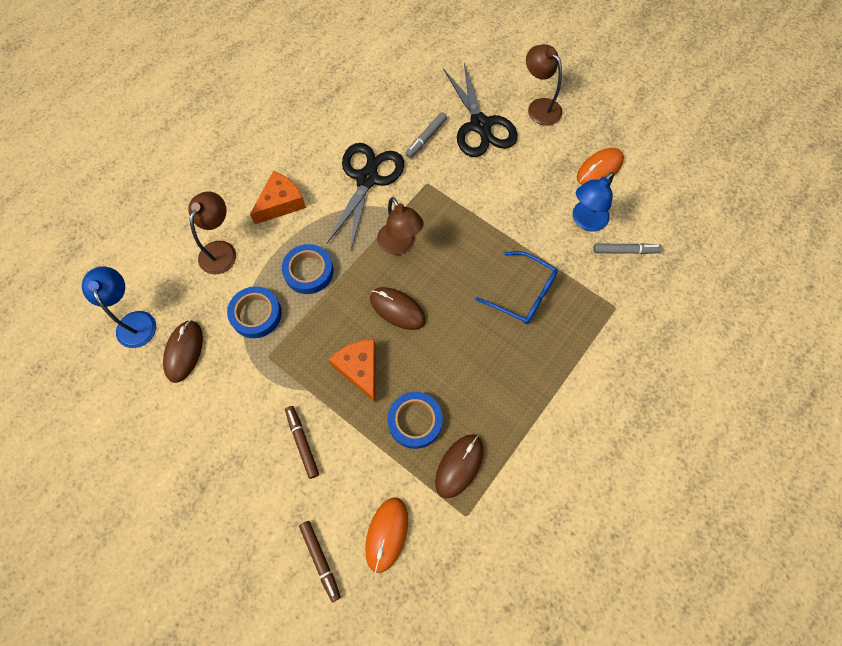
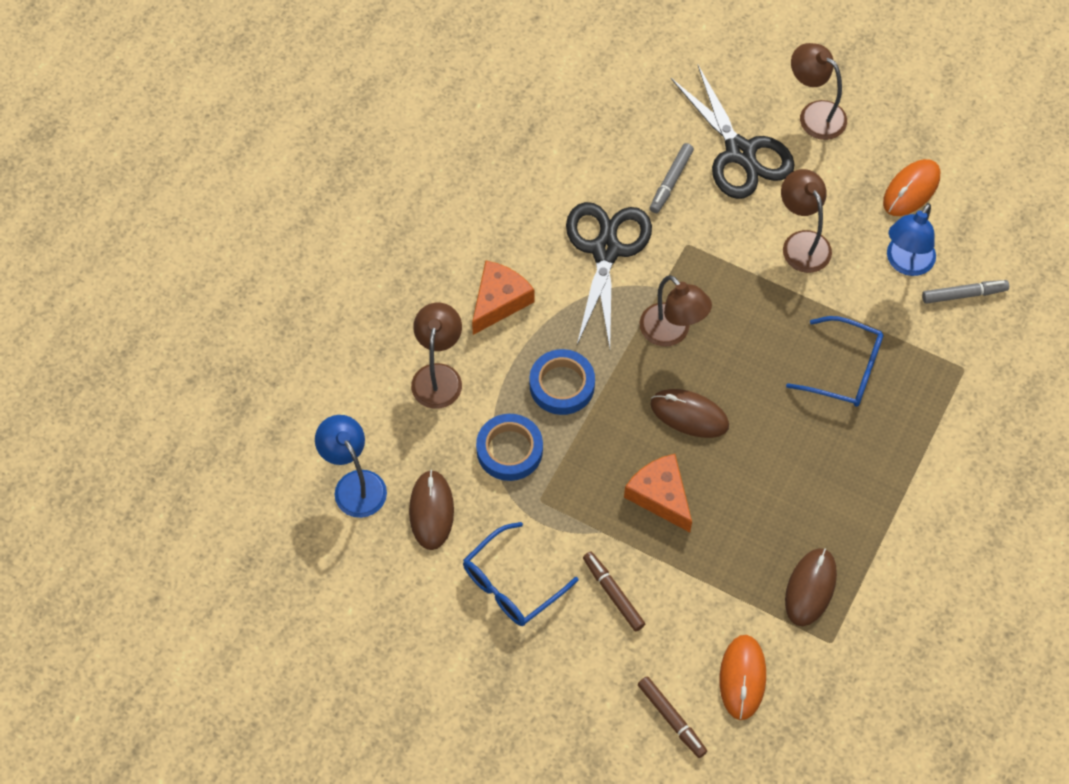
camera: 10 degrees left, 5 degrees down
blue tape [388,392,443,449] -> none
none -> blue glasses [463,522,578,626]
none -> brown lamp [781,169,832,273]

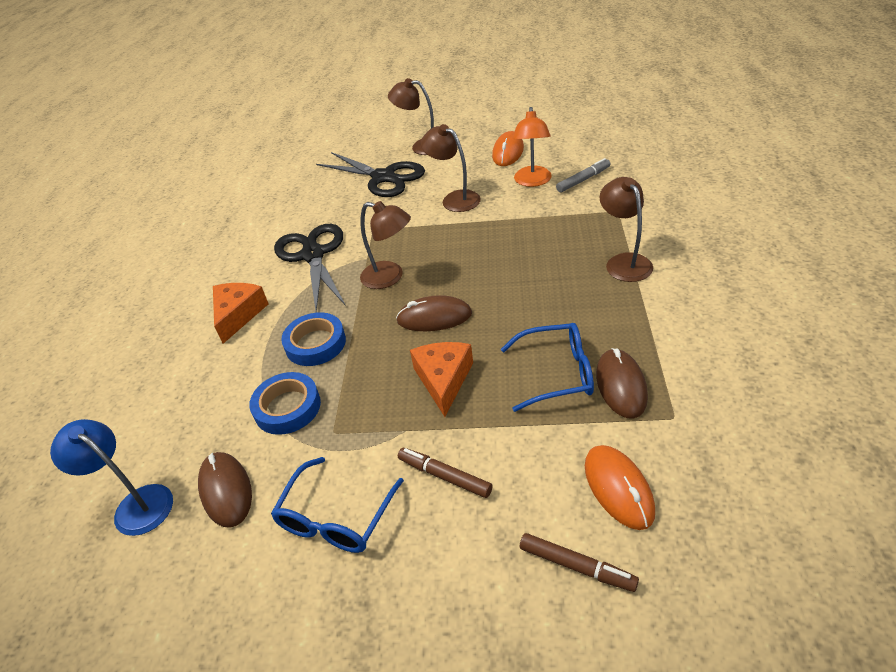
camera: 20 degrees left, 20 degrees down
brown lamp [411,303,462,409] -> brown lamp moved to [600,177,653,282]
orange cheese [624,454,692,532] -> orange cheese turned 60 degrees clockwise [410,342,473,417]
grey marker [650,143,694,213] -> none
blue glasses [786,316,884,407] -> blue glasses moved to [501,323,594,412]
blue lamp [887,203,936,276] -> orange lamp [512,107,552,187]

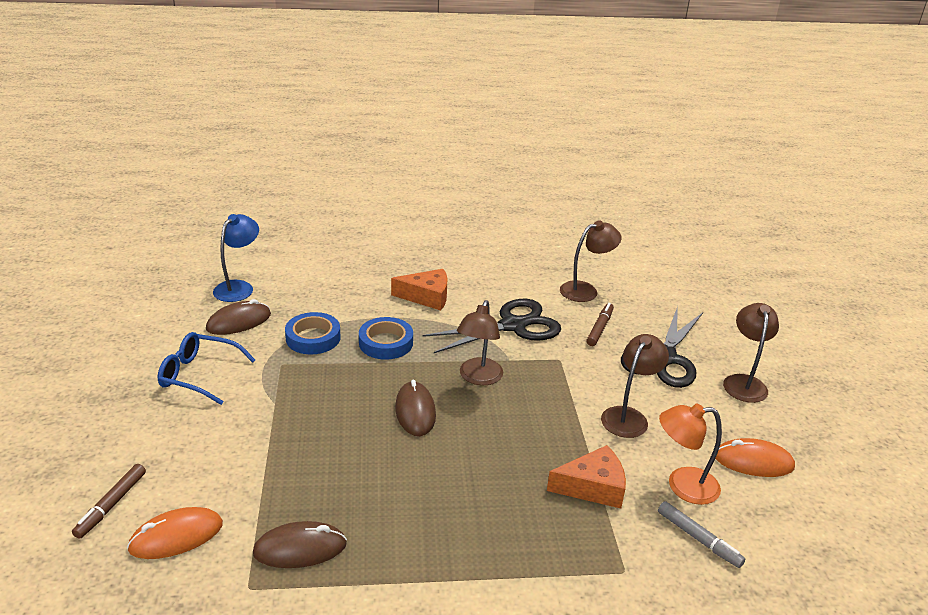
camera: 75 degrees right, 10 degrees down
brown marker [398,448,493,498] -> brown marker moved to [587,303,614,346]
orange cheese [410,342,473,417] -> orange cheese moved to [547,445,626,509]
blue glasses [501,323,594,412] -> none
brown lamp [600,177,653,282] -> brown lamp moved to [560,220,622,302]

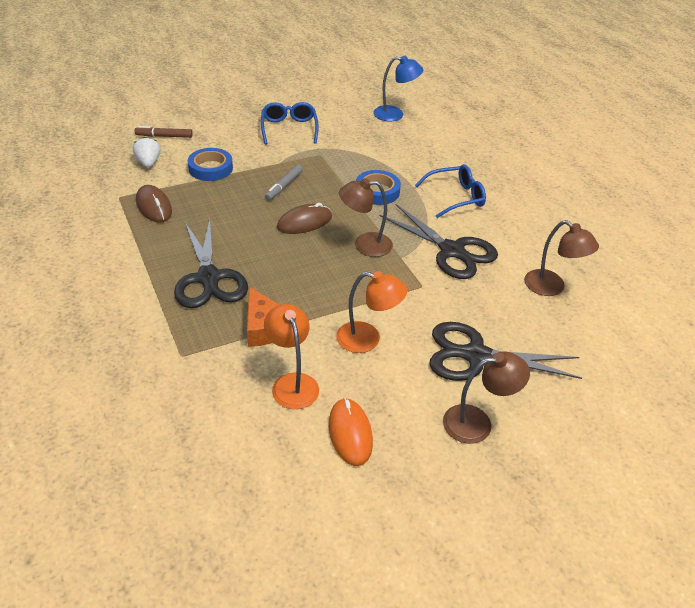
camera: 70 degrees right, 10 degrees up
orange mouse [127,507,223,559] -> white strawberry [133,137,161,168]
brown mouse [206,299,271,335] -> none
blue tape [285,312,340,354] -> blue tape moved to [188,148,233,181]
orange cheese [391,269,448,310] -> blue glasses [415,164,486,218]
brown marker [587,303,614,346] -> none
brown lamp [601,334,669,438] -> orange lamp [336,271,407,353]
grey marker [658,501,745,568] -> grey marker moved to [265,165,303,201]
none -> black scissors [174,219,248,308]

